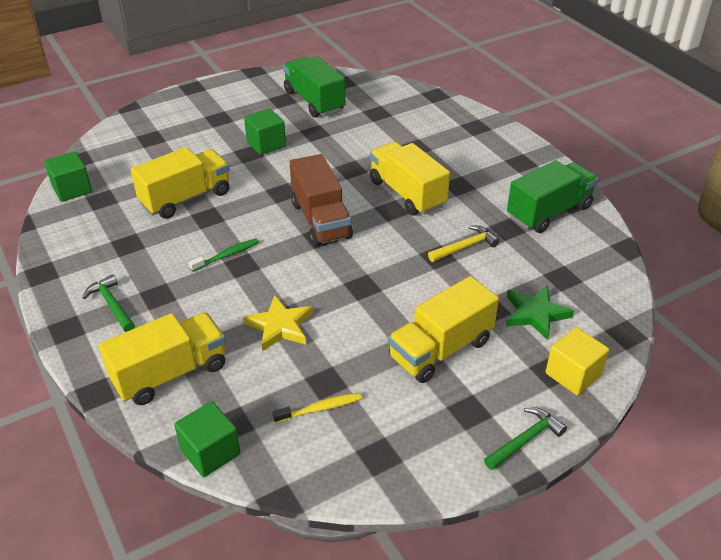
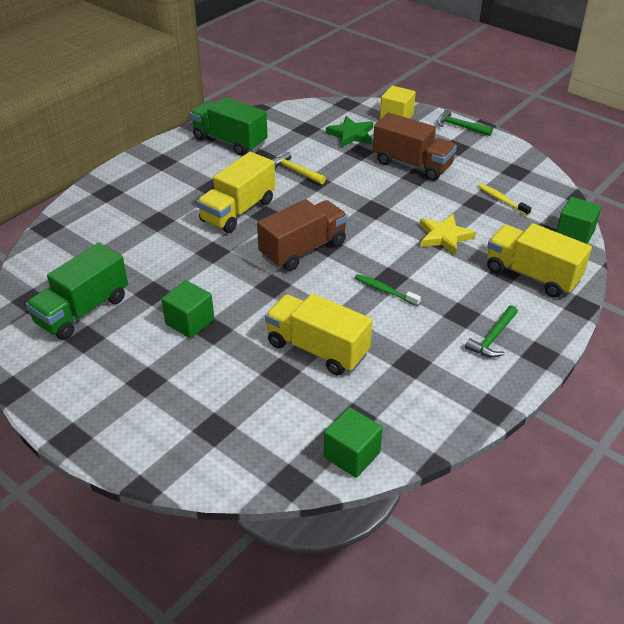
camera: 110 degrees left, 0 degrees up
yellow truck [388,276,499,383] -> brown truck [373,113,457,181]

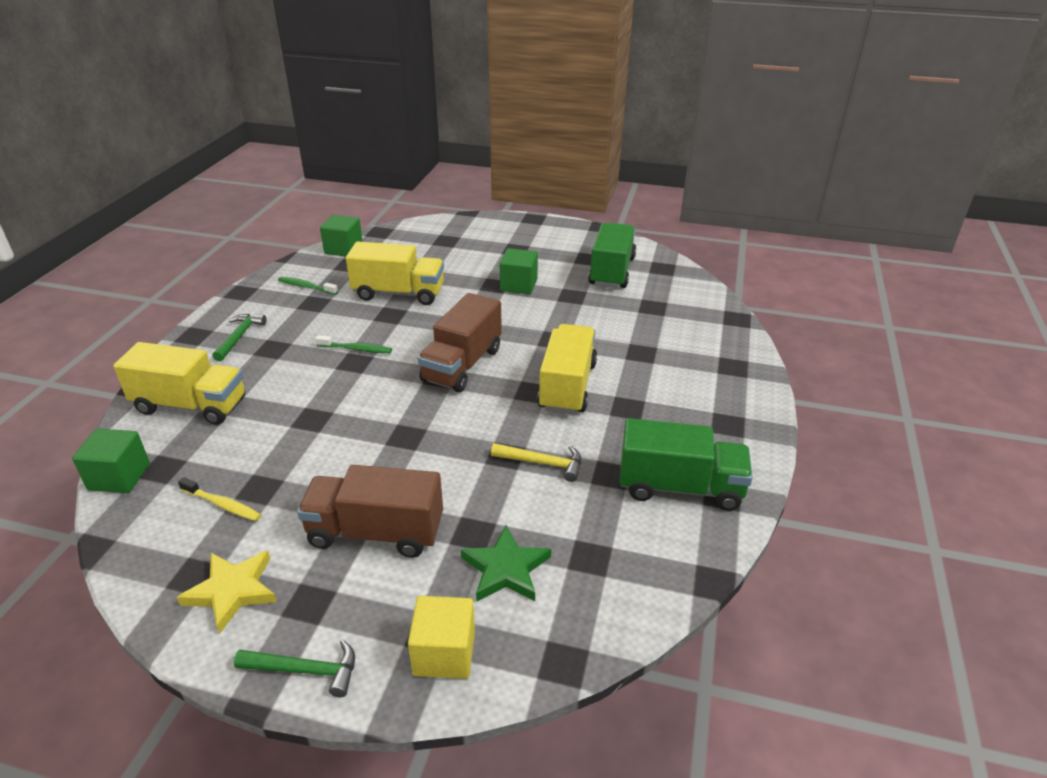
camera: 155 degrees right, 5 degrees down
yellow star [420,214,476,255] -> yellow star moved to [177,550,277,633]
none -> green toothbrush [278,277,338,295]

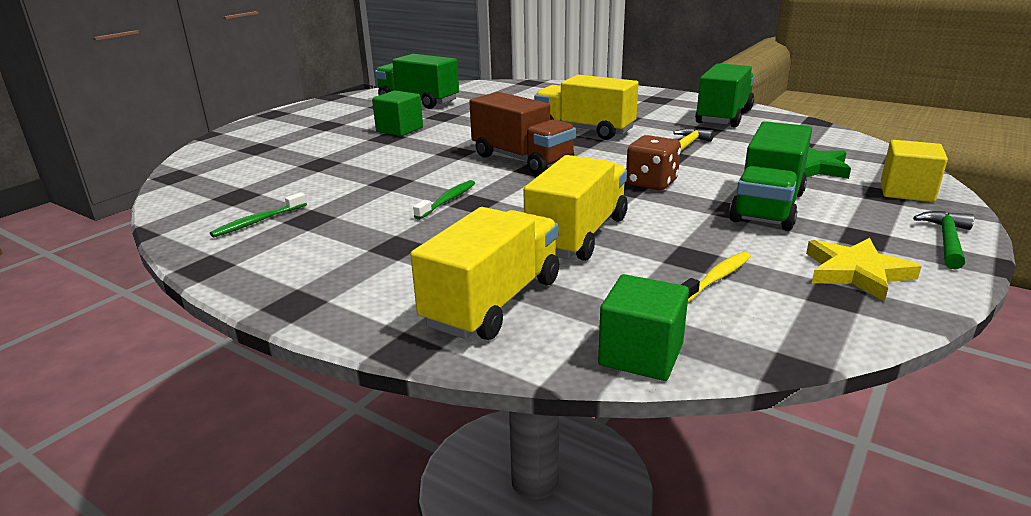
camera: 70 degrees left, 10 degrees down
green hammer [212,314,267,361] -> none
brown truck [297,465,443,558] -> green truck [729,121,812,231]
green cube [320,215,363,257] -> none
yellow truck [346,242,444,305] -> yellow truck moved to [523,155,628,261]
none -> brown dice [626,135,681,190]

